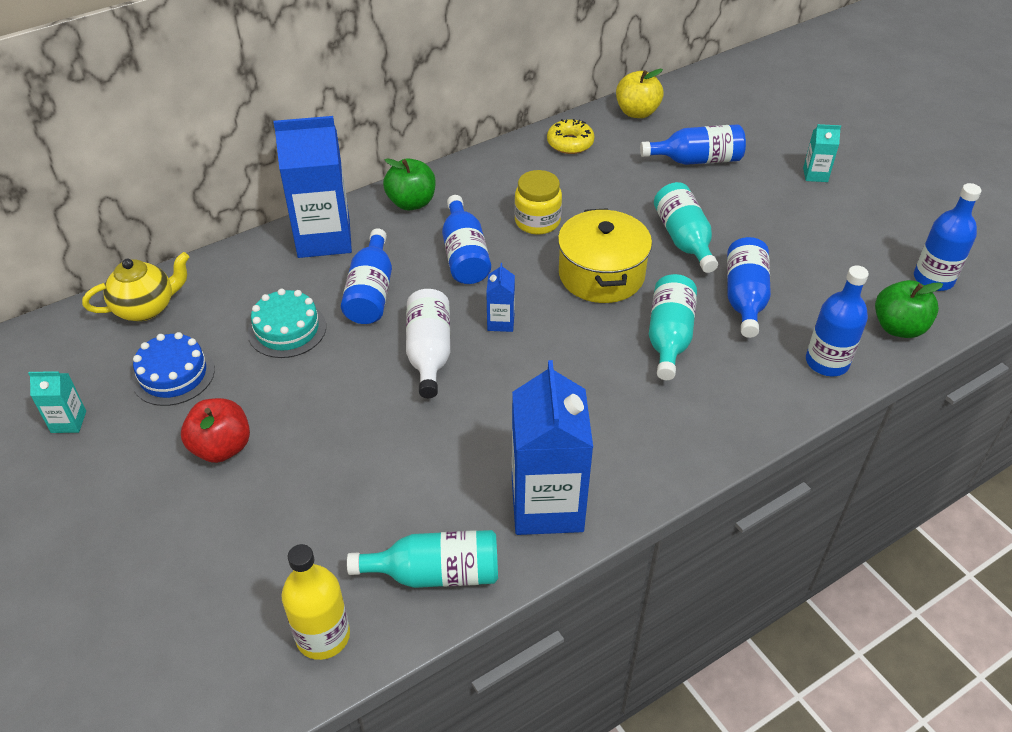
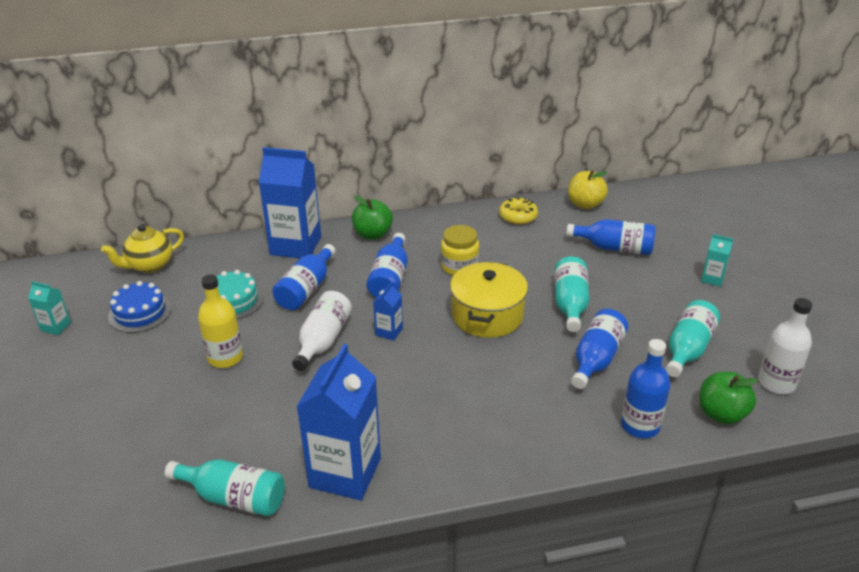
camera: 20 degrees right, 10 degrees down
yellow teapot [82,252,189,321] -> yellow teapot turned 150 degrees clockwise [101,224,184,273]
red apple [181,398,250,463] -> none
yellow bottle [282,544,350,660] -> yellow bottle moved to [198,274,243,368]
turquoise bottle [649,274,697,380] -> turquoise bottle moved to [666,300,720,377]
blue bottle [914,183,981,291] -> white bottle [758,298,812,394]

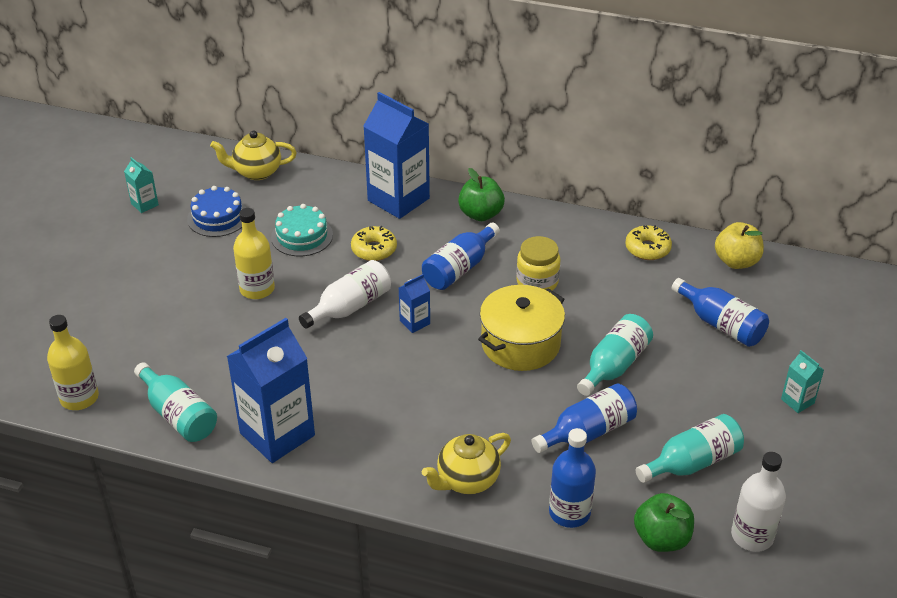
camera: 30 degrees right, 5 degrees up
blue bottle [272,244,336,310] -> yellow donut [351,226,397,261]
none -> yellow bottle [47,315,99,410]
none -> yellow teapot [422,433,511,494]

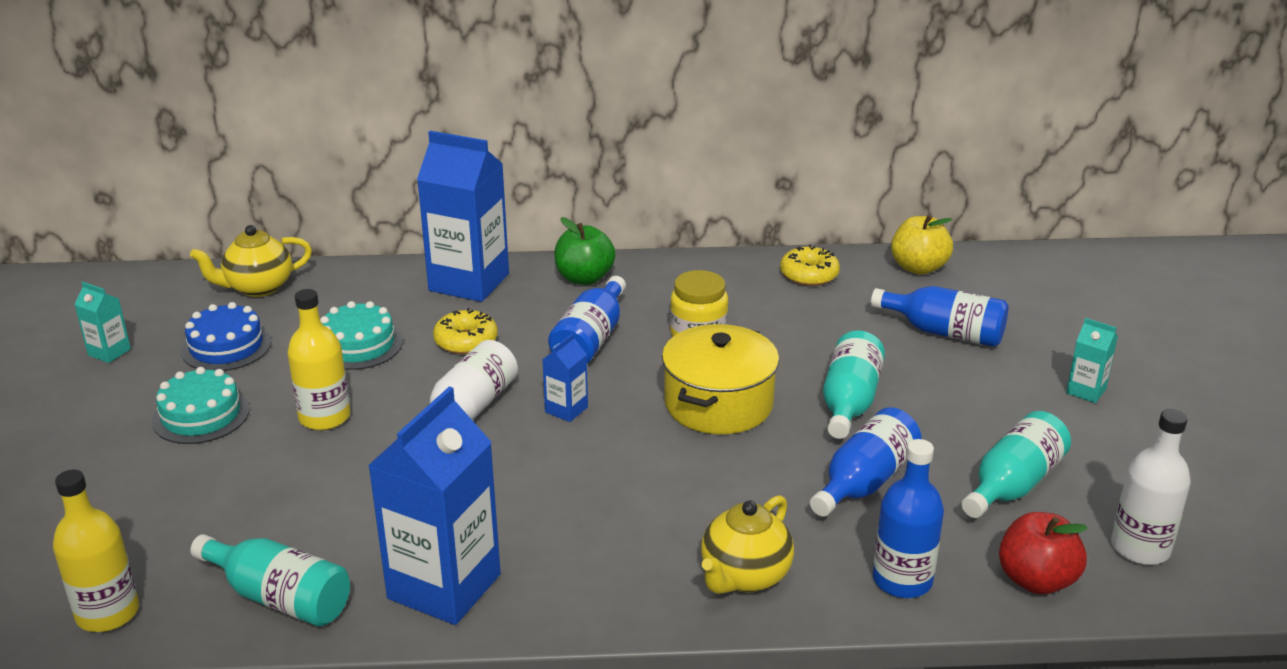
camera: 20 degrees left, 10 degrees down
green apple [634,493,694,552] -> red apple [999,512,1088,595]
none -> turquoise cake [152,367,250,444]

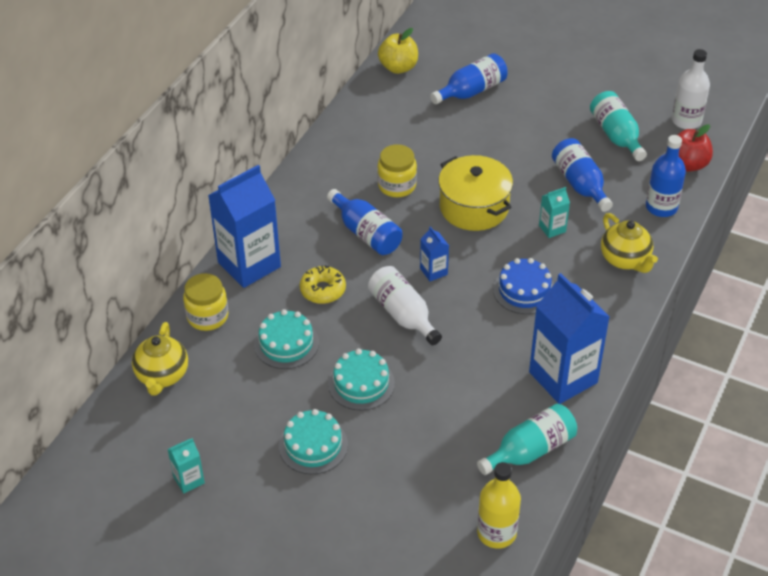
camera: 60 degrees left, 15 degrees up
blue cake [181,302,271,371] -> blue cake moved to [493,258,554,314]
yellow bottle [287,289,350,430] -> turquoise cake [328,349,395,410]
green apple [555,217,616,285] -> none
yellow donut [780,245,840,286] -> none
turquoise bottle [823,331,885,439] -> none
turquoise carton [1066,318,1118,403] -> turquoise carton moved to [539,187,570,238]
none -> yellow jar [183,273,228,331]

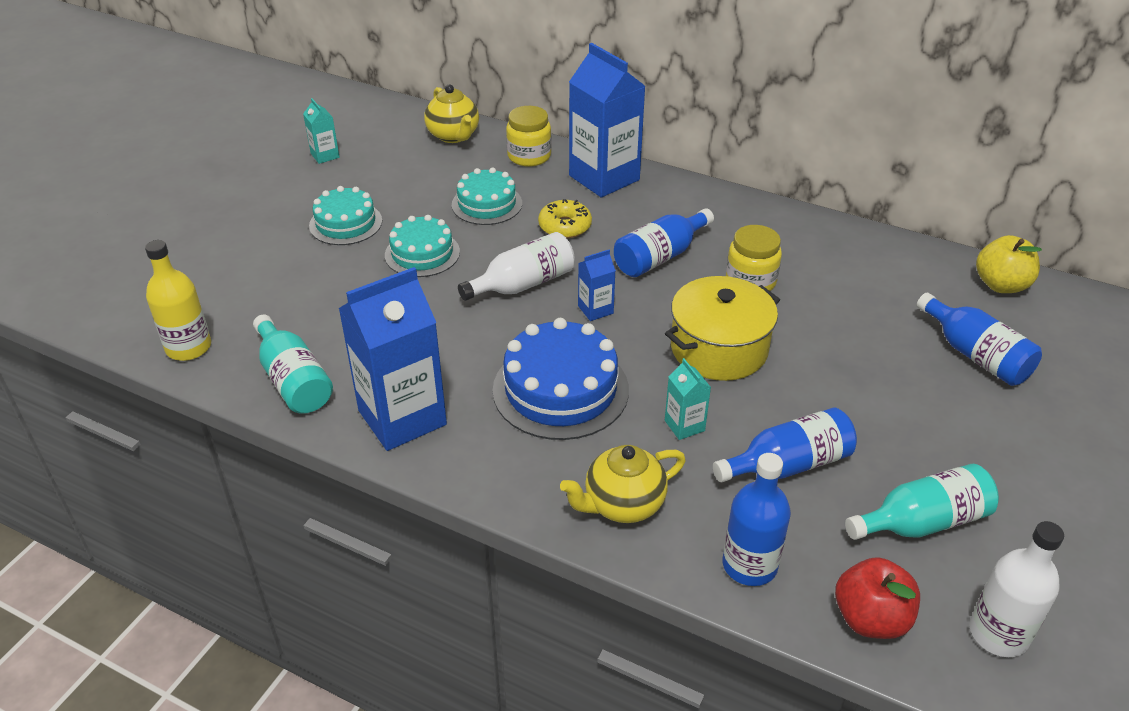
camera: 90 degrees right, 5 degrees down
yellow teapot [132,322,188,396] -> yellow teapot turned 120 degrees counterclockwise [424,84,479,143]
blue cake [493,258,554,314] -> blue cake [493,318,629,440], size x1.57

